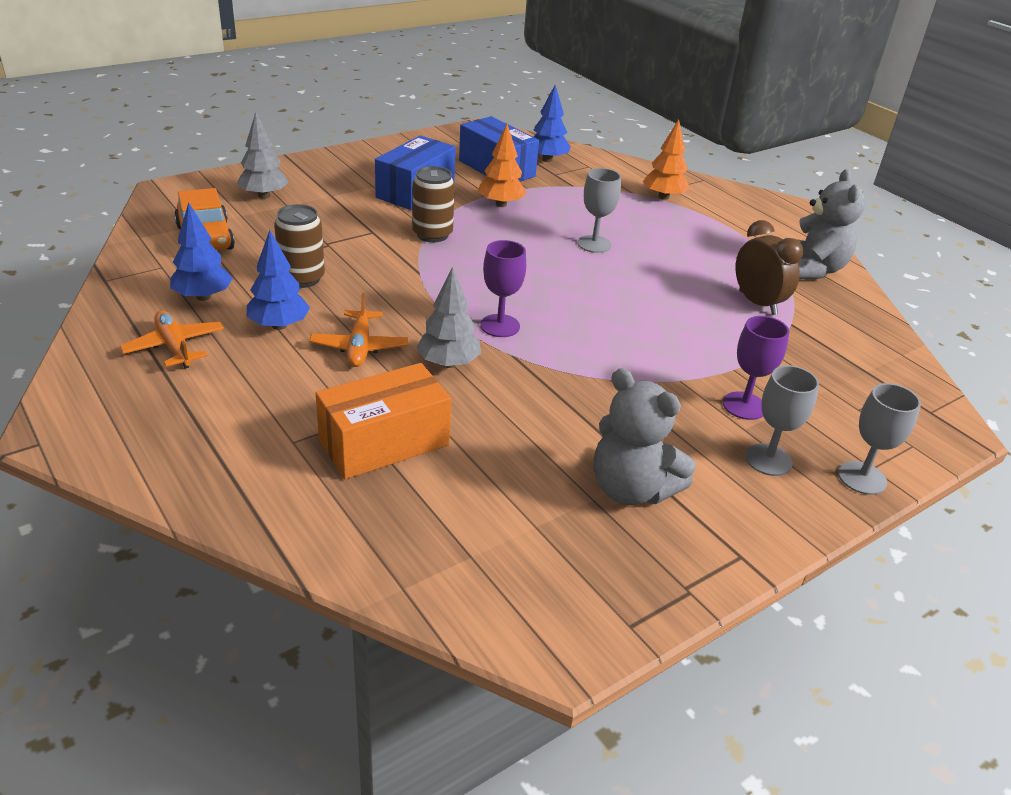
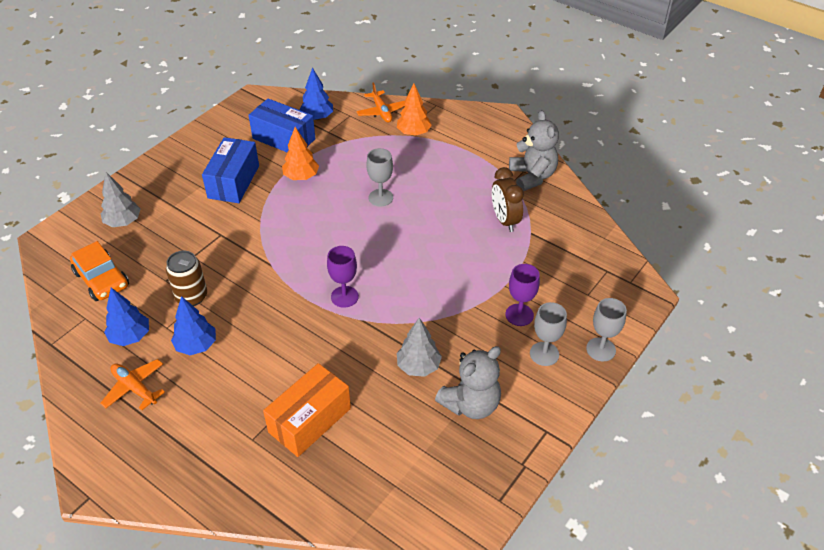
camera: 15 degrees left, 10 degrees up
orange plane [309,293,409,367] -> orange plane moved to [356,82,406,123]
brown can [412,166,455,242] -> none
grey tree [416,267,481,368] -> grey tree moved to [397,318,442,377]
grey teddy bear [594,368,695,505] -> grey teddy bear turned 60 degrees counterclockwise [435,346,501,419]
brown clock [735,220,803,315] -> brown clock turned 150 degrees counterclockwise [492,167,524,232]

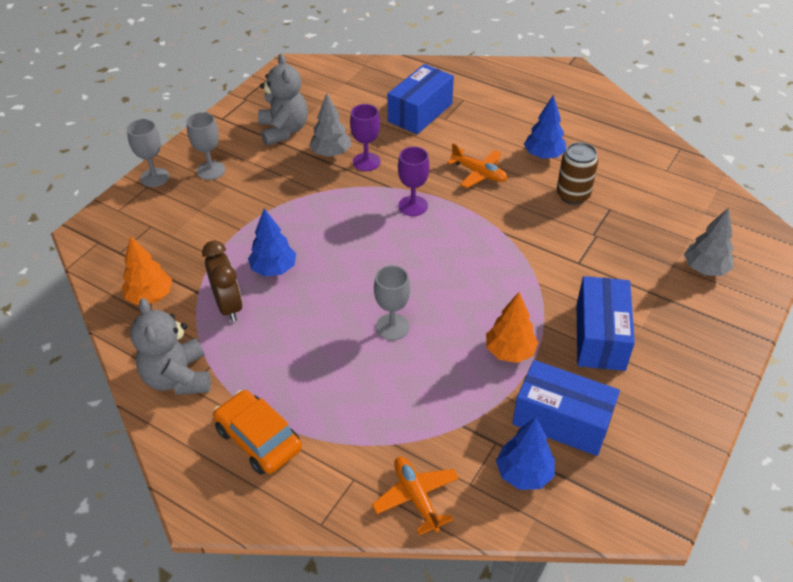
camera: 175 degrees right, 0 degrees up
orange car [70,241,129,301] -> orange car moved to [213,390,302,475]
orange plane [100,359,165,410] -> orange plane moved to [447,143,508,188]
blue tree [104,288,149,346] -> blue tree moved to [248,208,296,276]
orange box [263,363,351,457] -> blue box [387,64,454,134]
orange tree [397,84,432,136] -> orange tree moved to [122,236,172,305]
grey teddy bear [435,346,501,419] -> grey teddy bear turned 120 degrees clockwise [258,54,308,146]
purple goblet [505,264,540,326] -> purple goblet moved to [350,104,381,171]

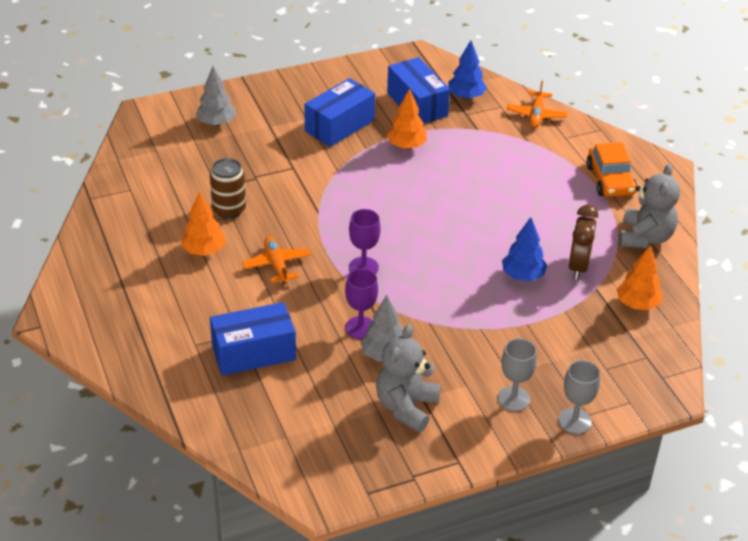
camera: 145 degrees left, 5 degrees down
grey goblet [374,265,410,340] -> none
blue tree [524,95,566,159] -> orange tree [181,191,226,256]

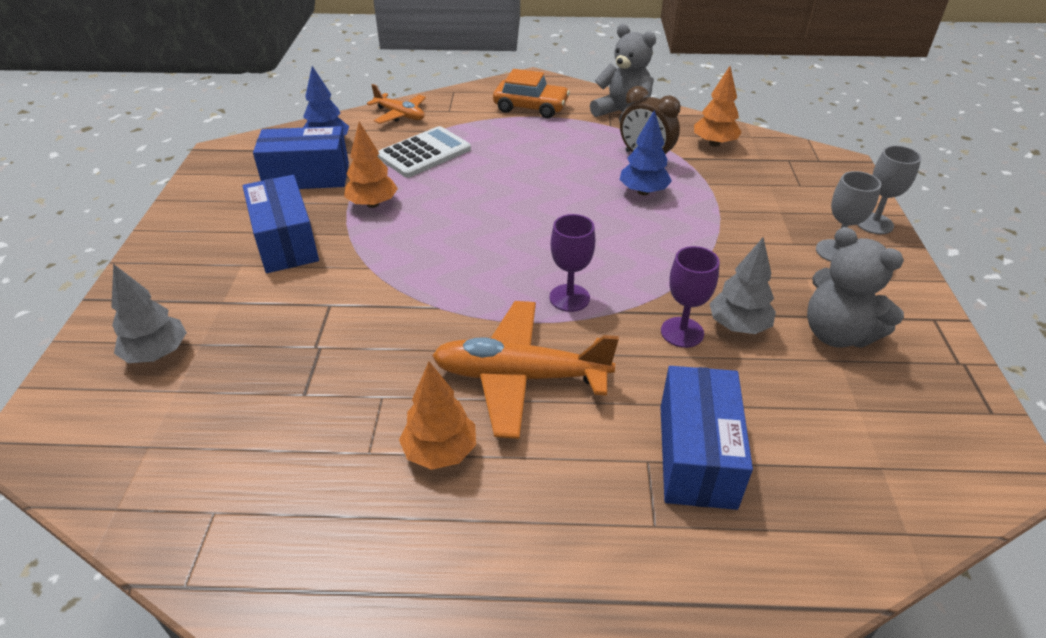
camera: 65 degrees left, 0 degrees up
brown can [210,158,246,218] -> none
orange plane [242,237,311,284] -> orange plane [432,301,619,439], size x1.73
none -> white calculator [377,126,471,178]

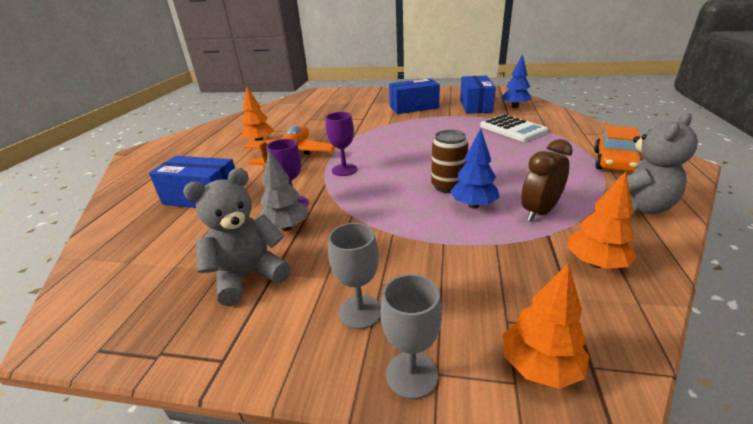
camera: 100 degrees right, 10 degrees down
grey tree [111,264,187,363] -> none
orange tree [344,122,398,208] -> orange tree moved to [503,263,589,389]
orange plane [367,84,426,124] -> none
none -> brown can [431,130,468,193]

